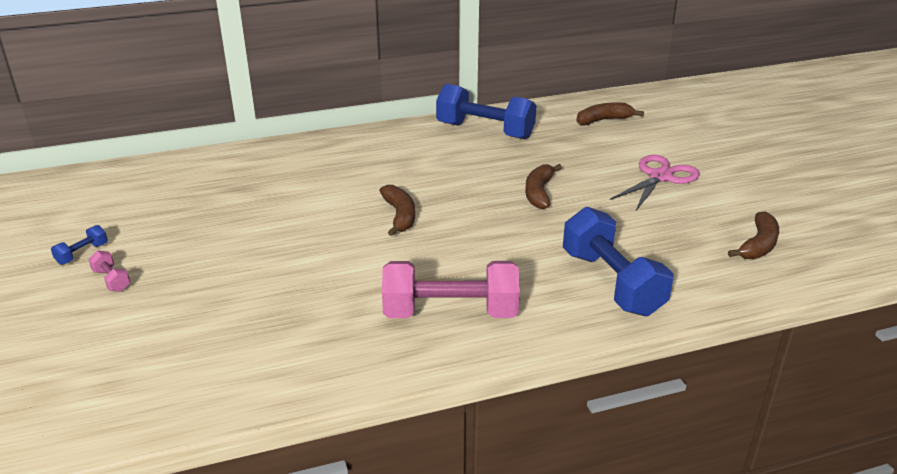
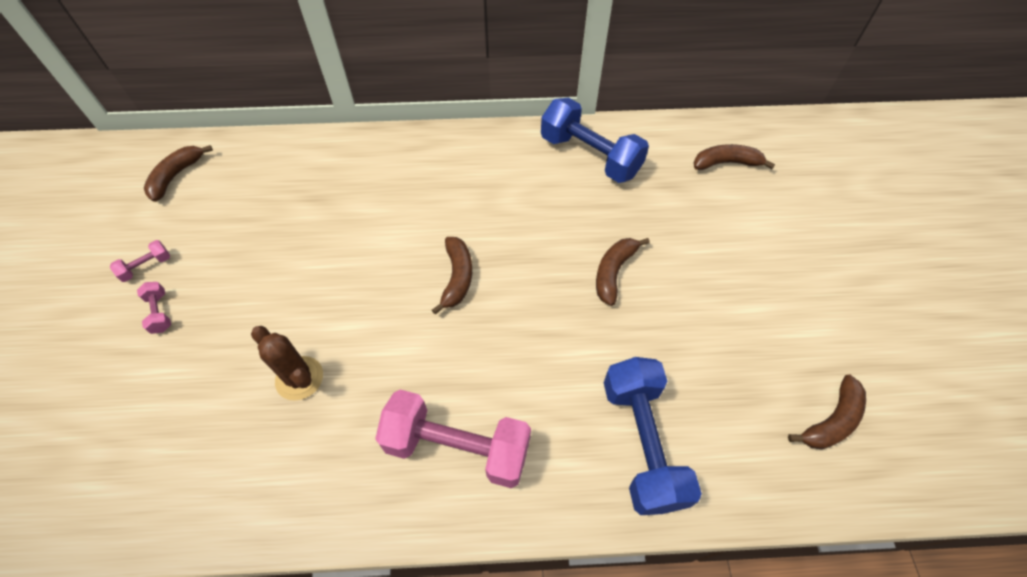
camera: 15 degrees right, 25 degrees up
blue dumbbell [51,225,108,265] -> pink dumbbell [110,240,170,282]
pink scissors [610,155,700,211] -> none
none -> brown banana [144,145,213,202]
none -> brown cactus [251,326,323,401]

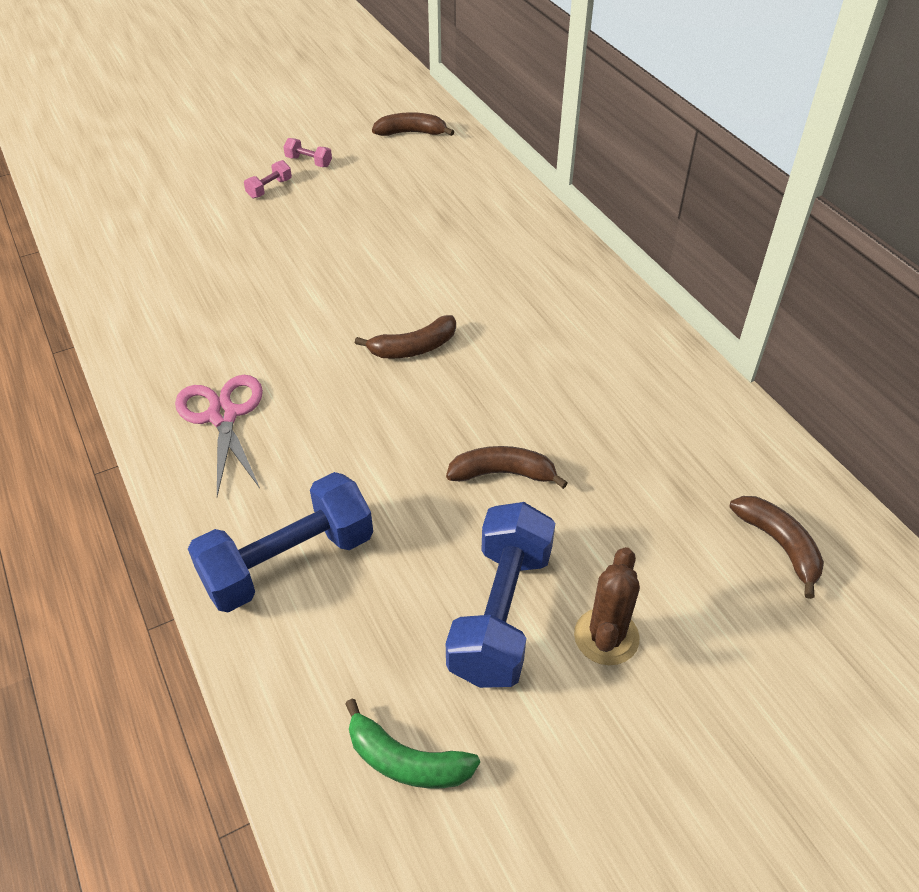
camera: 65 degrees right, 10 degrees down
brown cactus [251,326,323,401] -> brown cactus moved to [574,547,640,665]
pink dumbbell [375,389,531,488] -> pink scissors [175,375,263,496]
blue dumbbell [541,98,649,183] -> blue dumbbell moved to [446,502,555,688]
brown banana [788,375,866,449] -> green banana [345,698,480,788]

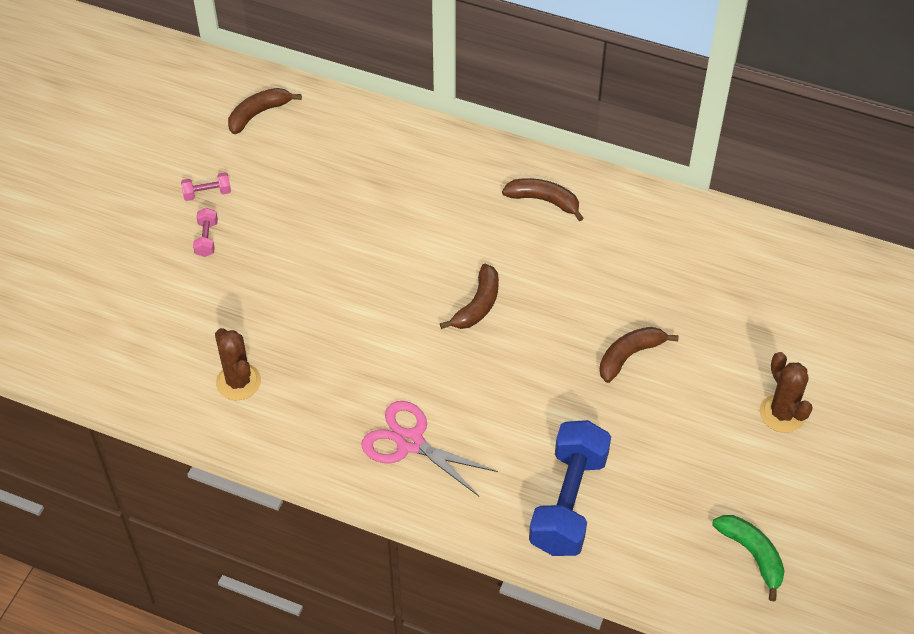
camera: 40 degrees left, 5 degrees up
green banana [345,698,480,788] -> green banana turned 105 degrees counterclockwise [712,515,785,601]
blue dumbbell [446,502,555,688] -> none
brown banana [730,496,824,599] -> brown banana moved to [502,178,584,221]
none -> brown cactus [215,328,261,400]

